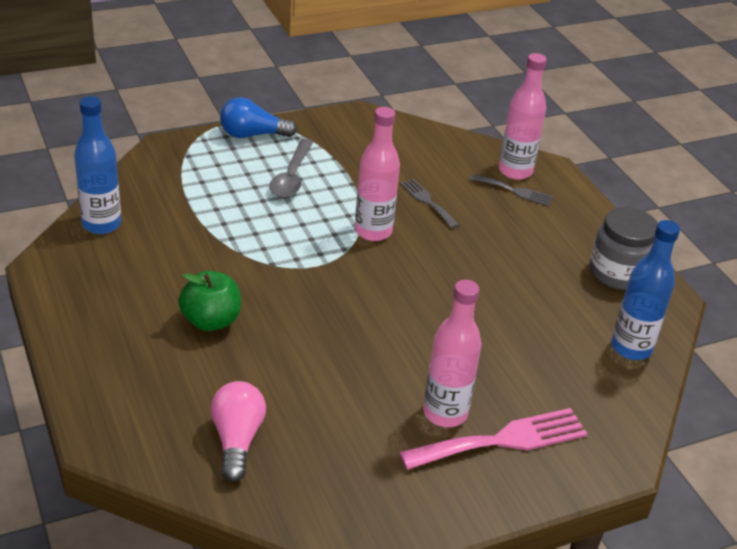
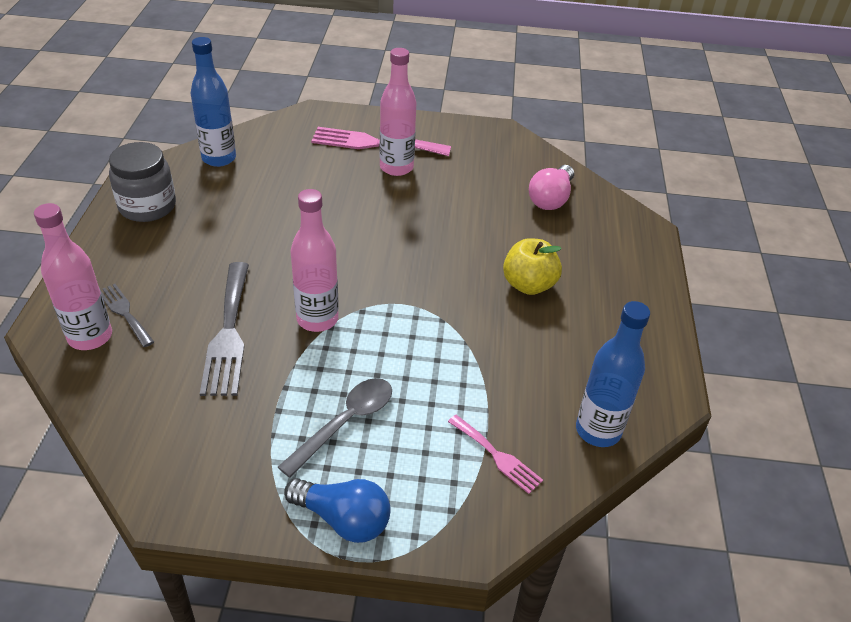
camera: 150 degrees left, 5 degrees up
green apple [178,271,241,331] -> yellow apple [503,238,562,295]
grey fork [400,179,459,228] -> grey fork [200,262,249,396], size x1.78
none -> pink fork [448,415,543,494]

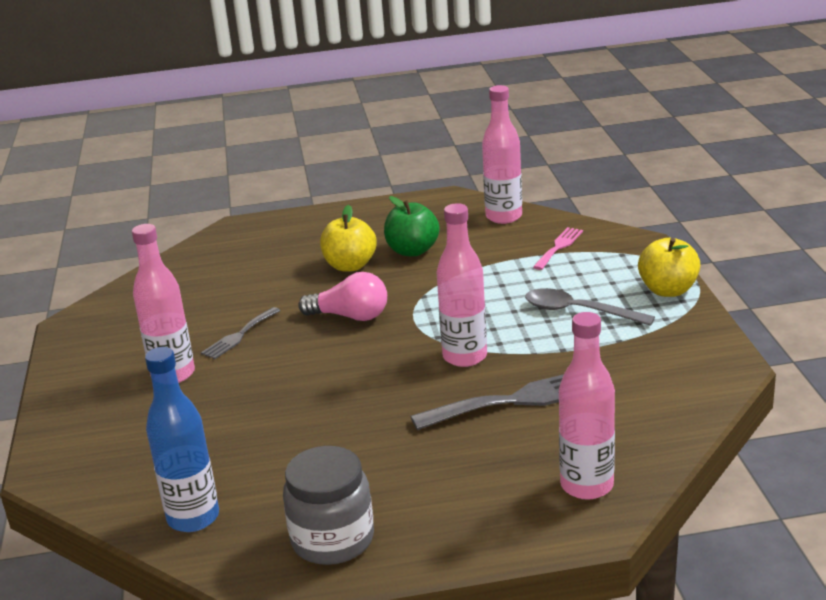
camera: 100 degrees left, 15 degrees down
grey fork [100,284,154,347] -> grey fork moved to [201,307,280,359]
blue light bulb [284,478,391,543] -> yellow apple [638,238,701,297]
pink fork [311,127,451,156] -> none
pink light bulb [529,165,574,210] -> pink light bulb moved to [298,272,387,321]
blue bottle [576,301,650,447] -> pink bottle [482,85,522,224]
none -> green apple [384,196,440,257]

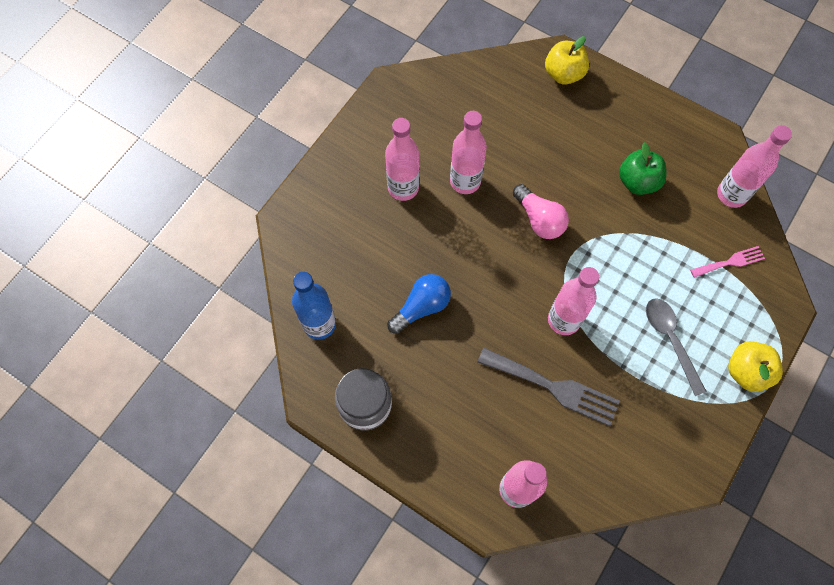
camera: 40 degrees right, 40 degrees up
grey fork [201,307,280,359] -> pink bottle [450,111,487,194]
yellow apple [320,205,377,272] -> yellow apple moved to [545,36,589,85]
none -> blue light bulb [387,274,451,334]

